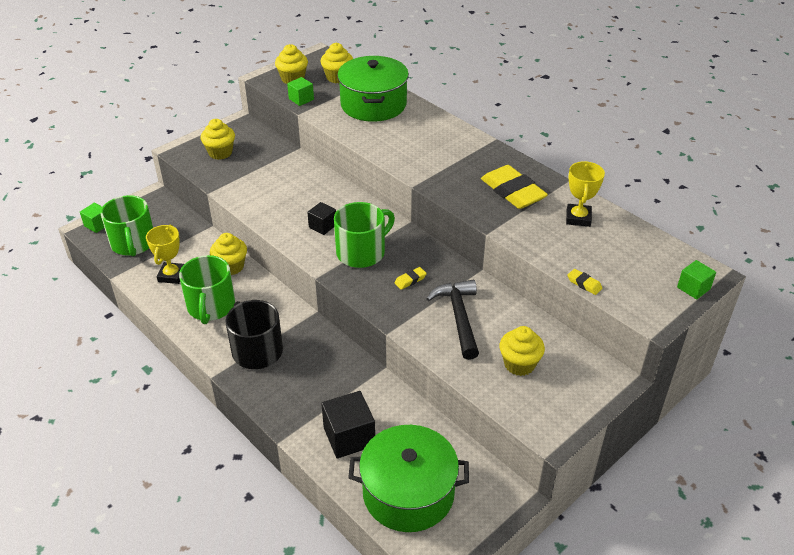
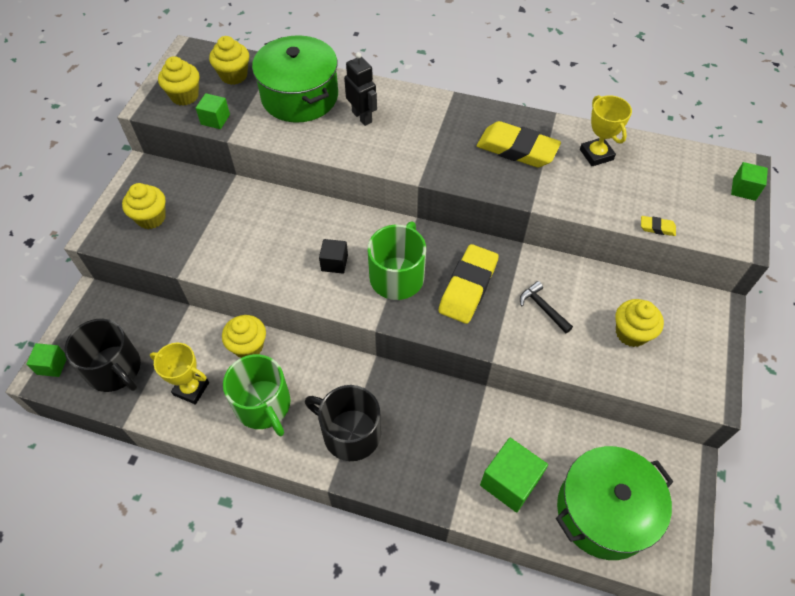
camera: 30 degrees left, 15 degrees up
green mug [100,195,153,256] -> black mug [64,319,141,392]
yellow trophy [146,224,184,284] -> yellow trophy turned 45 degrees counterclockwise [150,342,209,405]
black cube [321,391,375,458] -> green cube [480,438,548,513]
yellow eraser [394,267,427,290] -> yellow eraser [438,244,499,324], size x2.33
black hammer [426,280,479,360] -> black hammer [520,281,573,333], size x0.58
none -> black robot [344,52,377,126]

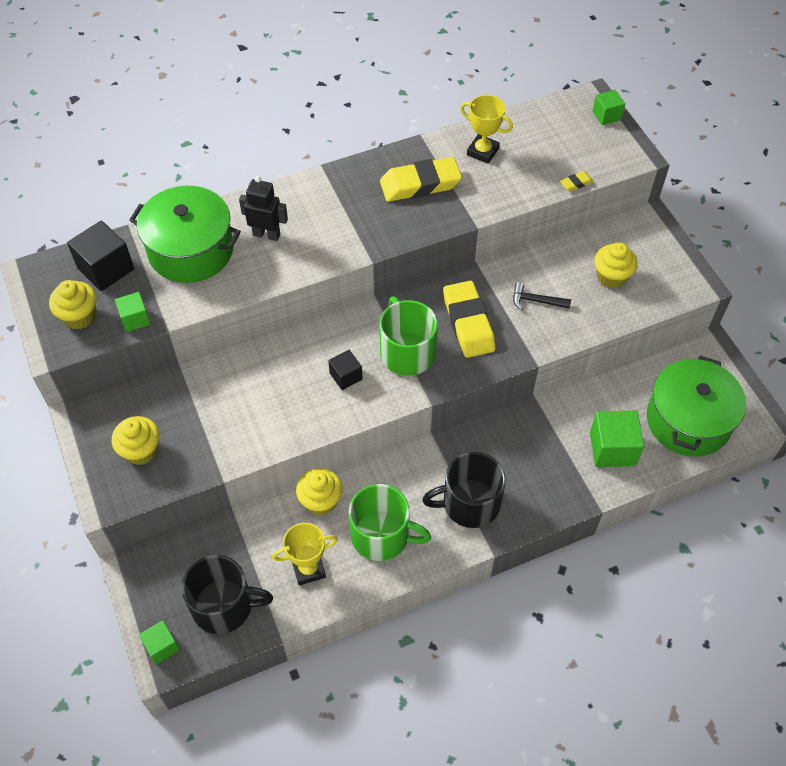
camera: 40 degrees left, 0 degrees up
yellow cupcake [209,36,249,85] -> black cube [67,220,134,291]

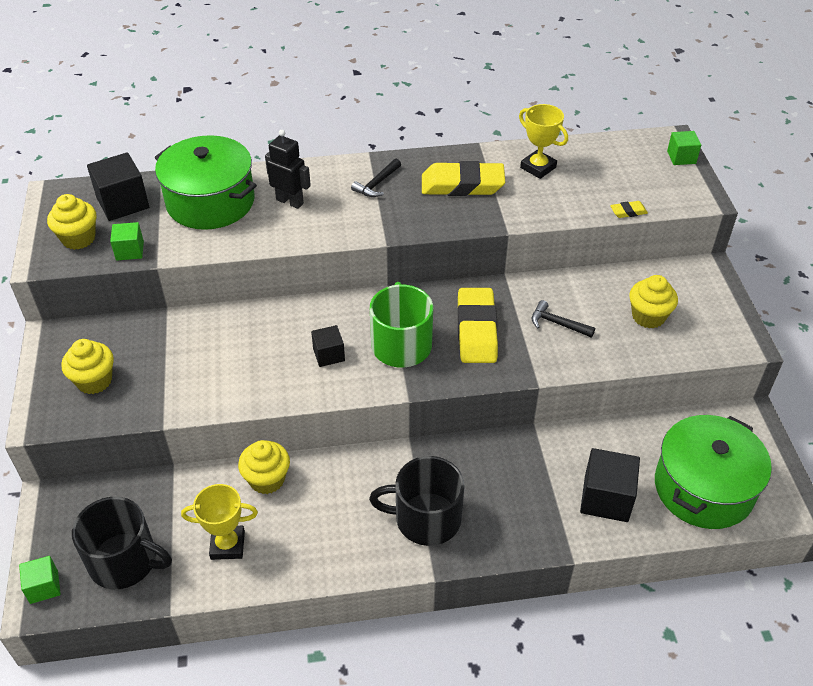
camera: 15 degrees right, 10 degrees down
green mug [349,484,431,561] -> none
green cube [590,411,644,467] -> black cube [580,448,640,522]
none -> black hammer [351,159,401,197]

